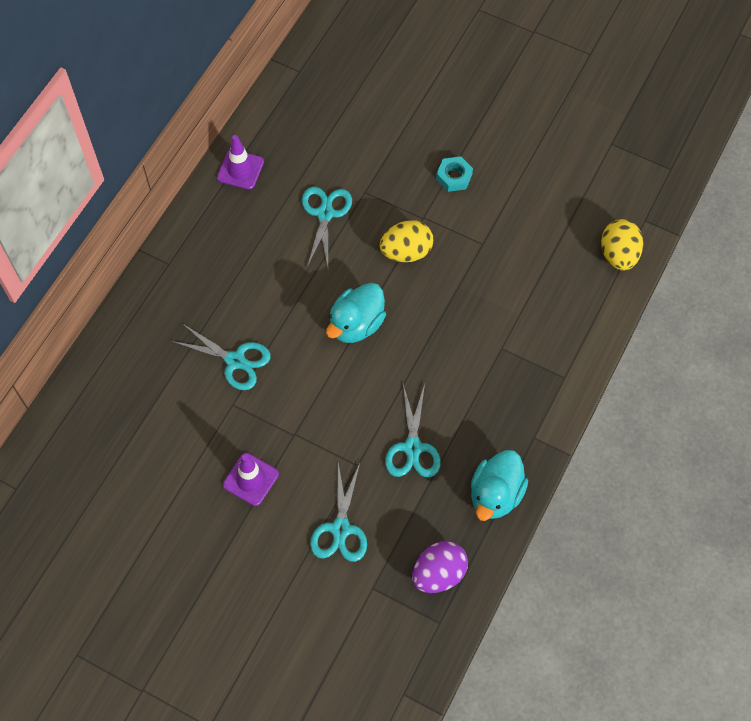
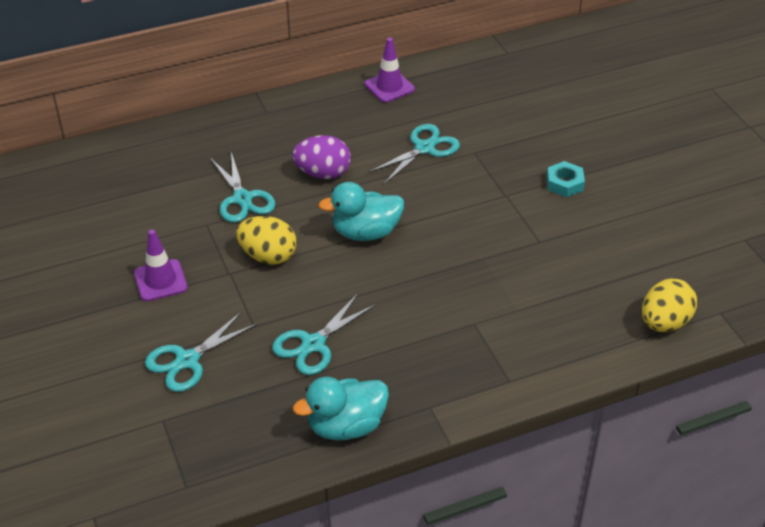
camera: 40 degrees right, 20 degrees down
yellow egg [379,220,433,262] -> yellow egg moved to [236,216,297,265]
purple egg [412,541,468,593] -> purple egg moved to [292,135,351,179]

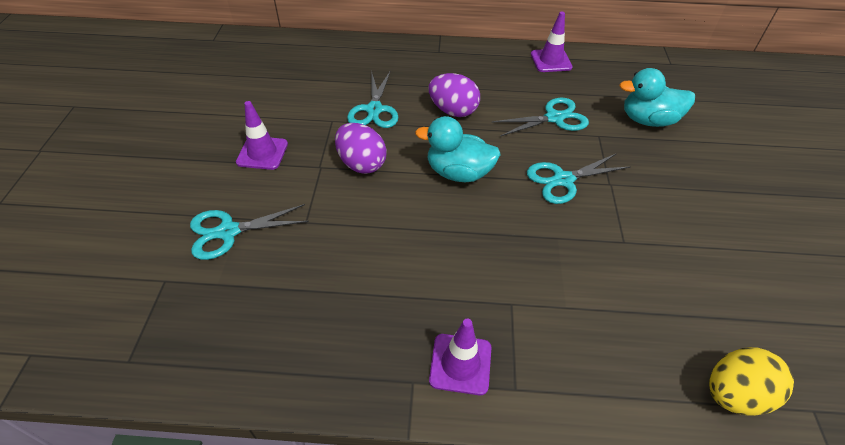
camera: 25 degrees right, 5 degrees up
yellow egg [236,216,297,265] -> purple egg [335,123,387,174]
turquoise scissors [272,293,376,375] -> turquoise scissors moved to [527,153,631,204]
turquoise duck [293,377,389,440] -> turquoise duck moved to [619,68,695,127]
turquoise nut [547,161,585,197] -> none
none -> purple traffic cone [429,319,491,395]

